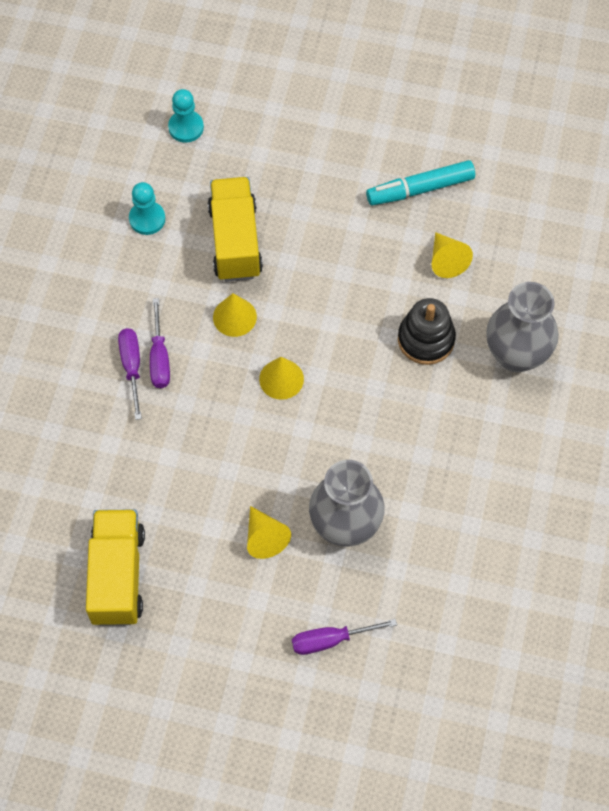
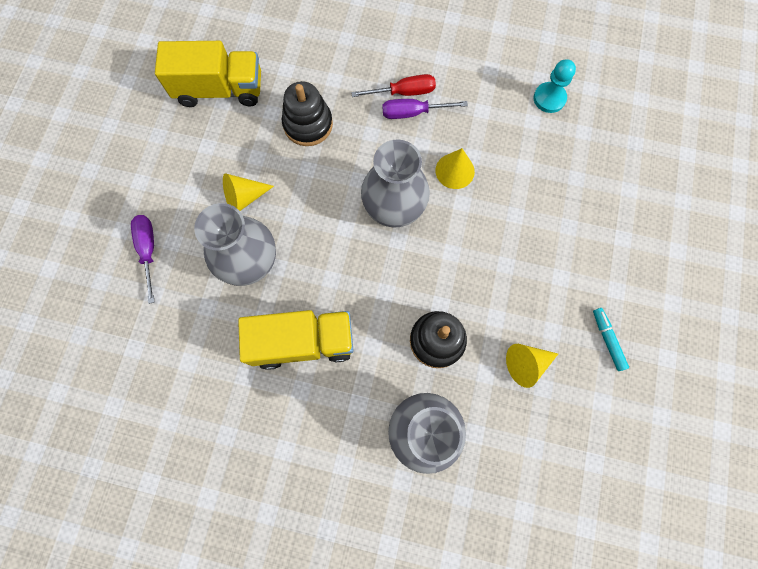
camera: 90 degrees right, 10 degrees up
purple screwdriver [118,328,142,420] -> red screwdriver [351,74,436,97]
turquoise pawn [168,89,204,143] -> none
yellow truck [208,177,263,282] -> yellow truck moved to [238,310,354,370]
yellow cone [259,357,304,400] -> grey vase [361,140,430,228]
turquoise marker [366,160,475,205] -> turquoise marker [593,308,629,371], size x0.57
none -> black stacking toy [282,81,333,146]

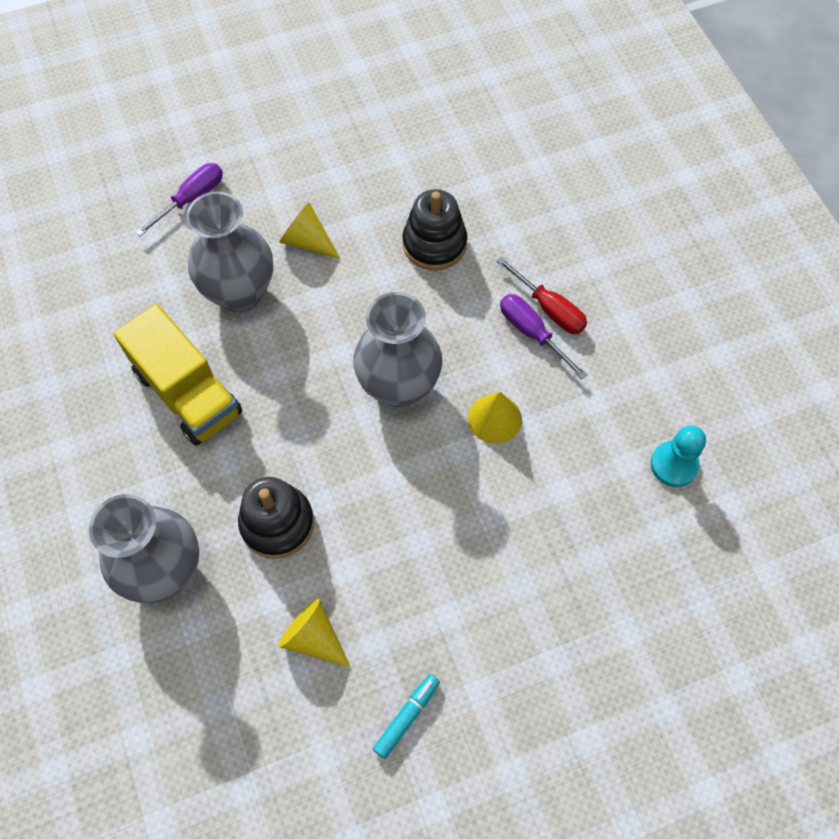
camera: 55 degrees right, 10 degrees down
yellow truck [155,41,261,107] -> none

